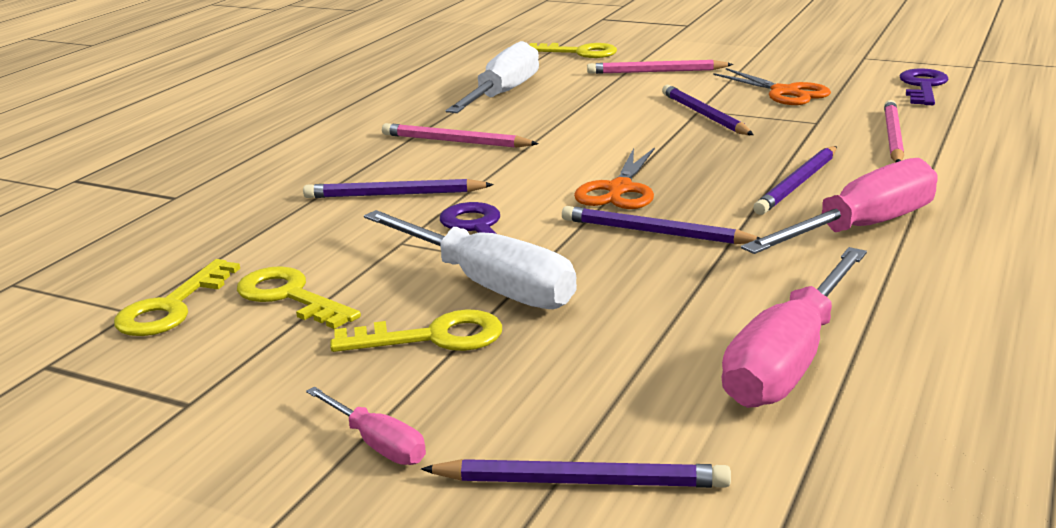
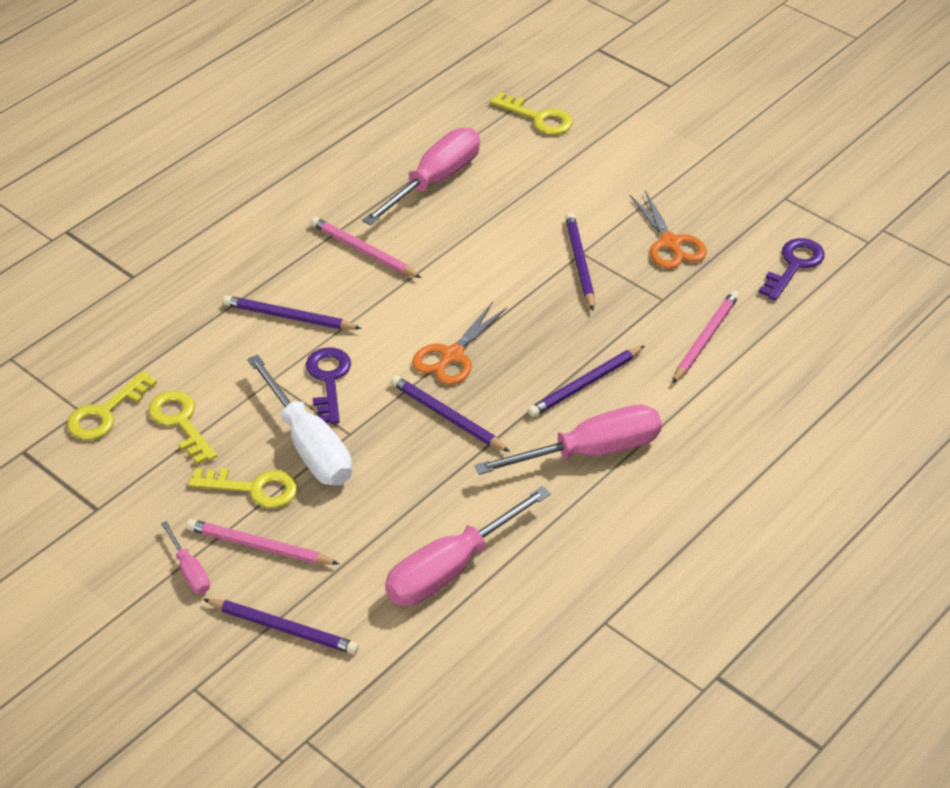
camera: 15 degrees right, 20 degrees up
white screwdriver [446,41,539,113] -> pink screwdriver [362,128,480,225]
pink pencil [587,60,734,74] -> pink pencil moved to [186,519,339,565]

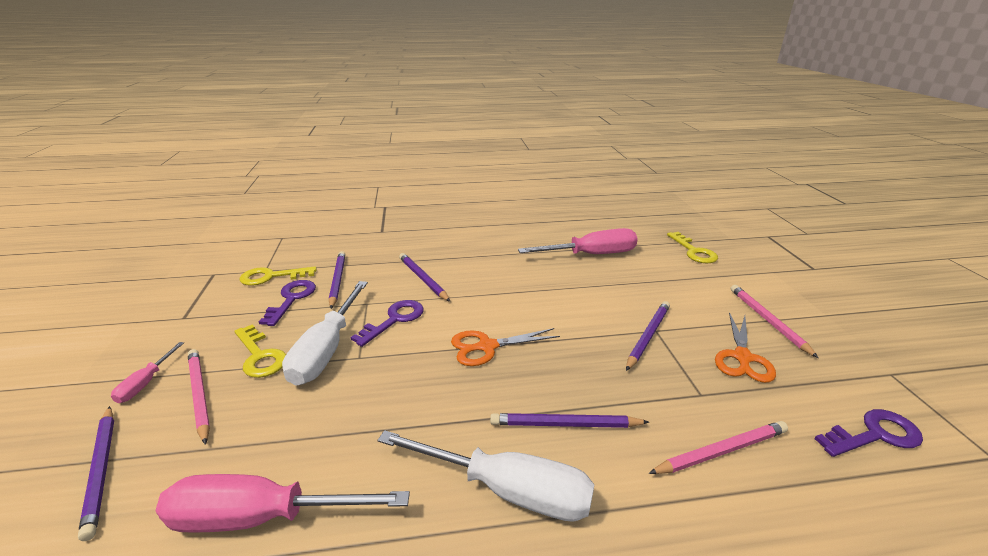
camera: 40 degrees right, 15 degrees down
yellow key [148,391,217,465] -> purple key [259,280,316,326]
pink pencil [310,217,422,278] -> pink pencil moved to [731,285,819,358]
purple pencil [391,375,510,452] -> purple pencil moved to [329,251,345,309]
pink screwdriver [475,404,662,475] -> white screwdriver [377,430,595,522]

